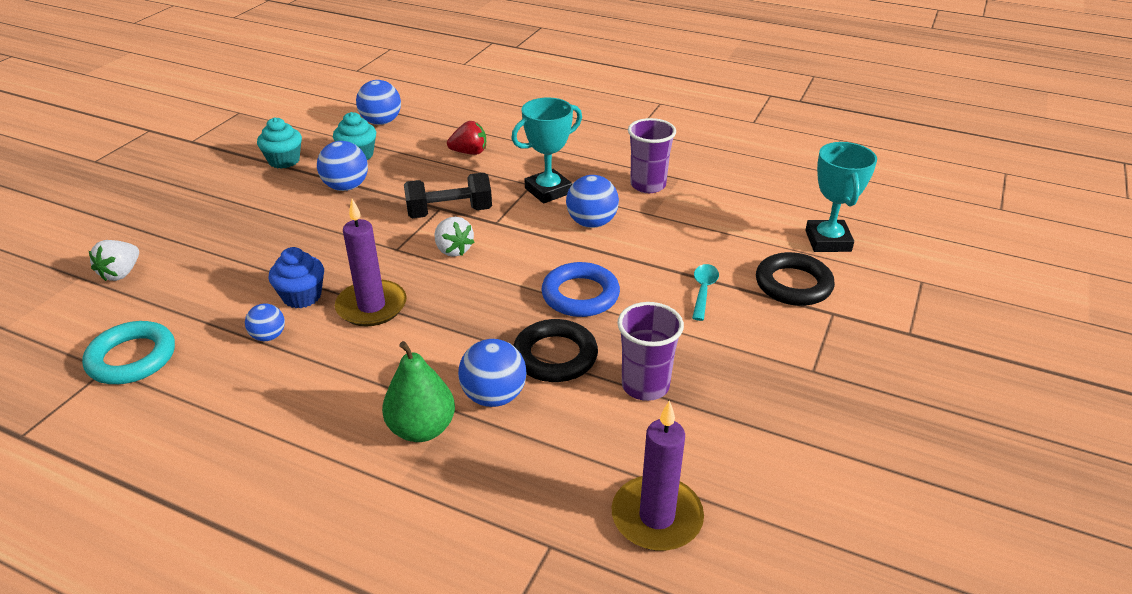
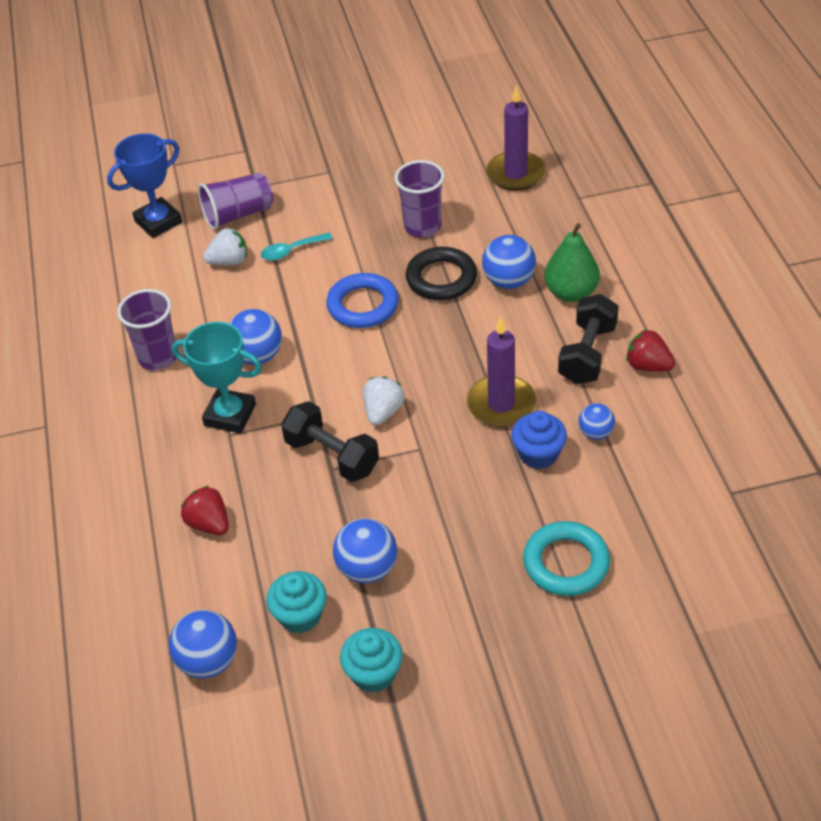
camera: 125 degrees left, 10 degrees up
turquoise ring [82,321,175,384] -> turquoise ring moved to [523,521,610,596]
white strawberry [89,240,139,281] -> white strawberry moved to [203,228,247,265]
black ring [756,252,835,306] -> purple cup [198,173,273,230]
turquoise trophy [805,142,877,252] -> blue trophy [107,133,182,238]
none -> black dumbbell [558,294,619,384]
none -> red strawberry [626,329,675,372]

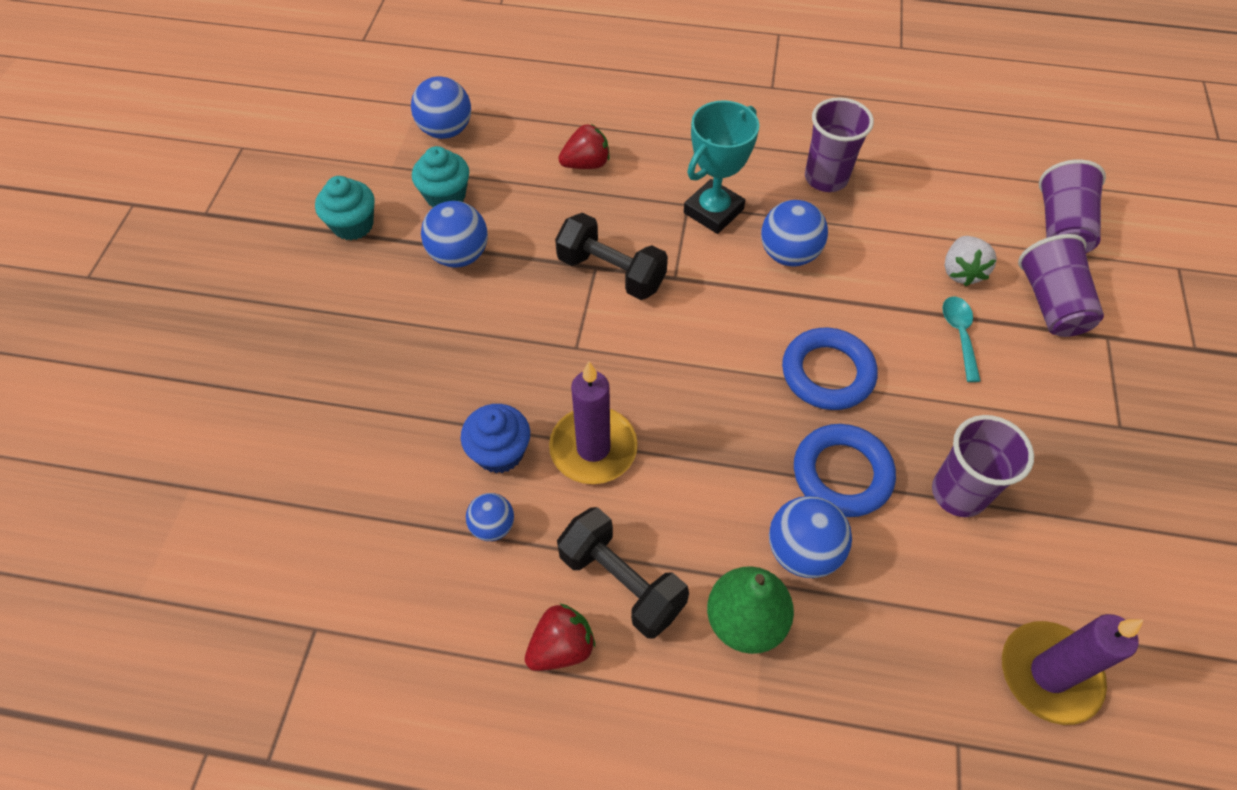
camera: 110 degrees right, 10 degrees up
blue trophy [107,133,182,238] -> purple cup [1039,159,1106,253]
black dumbbell [281,401,379,482] -> black dumbbell turned 60 degrees clockwise [555,213,668,300]
white strawberry [363,376,405,425] -> none
black ring [406,247,477,300] -> blue ring [794,424,896,517]
turquoise ring [523,521,610,596] -> none

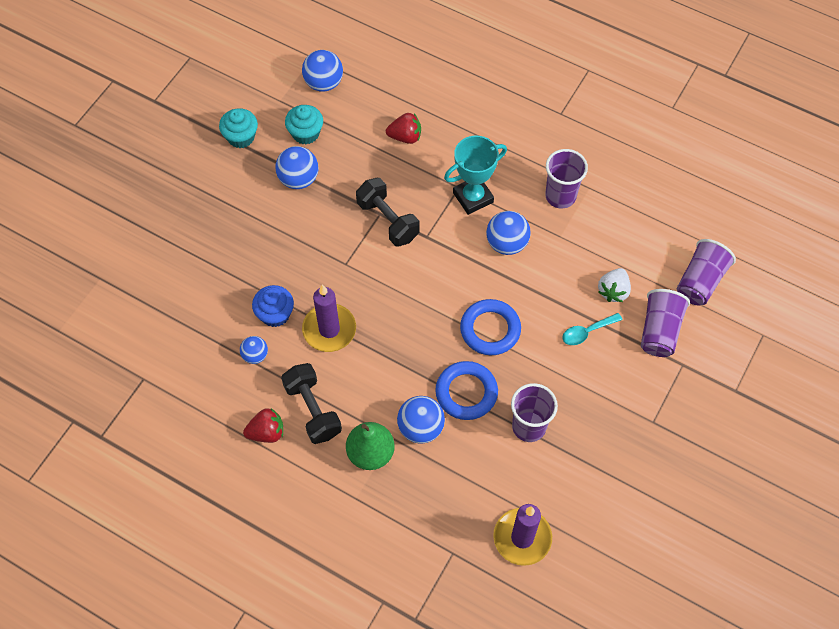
camera: 20 degrees right, 5 degrees up
turquoise spoon [942,296,981,382] -> turquoise spoon turned 135 degrees counterclockwise [562,313,622,345]

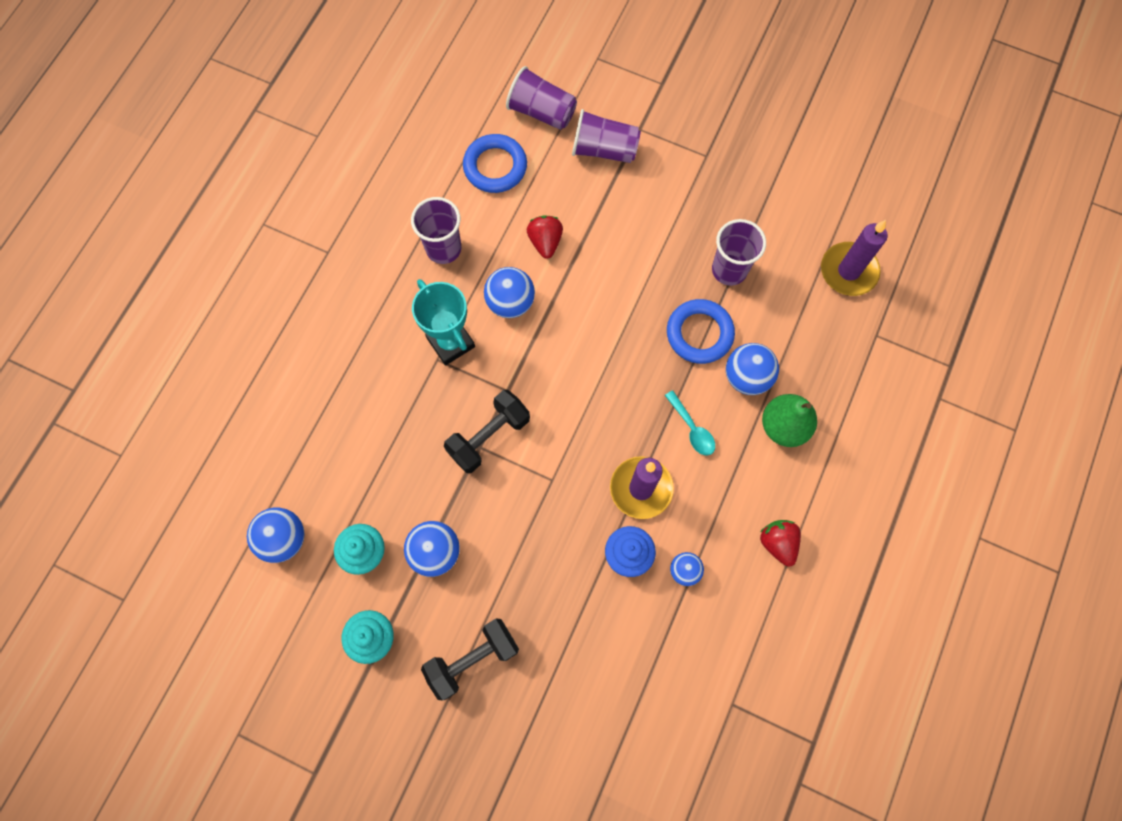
camera: 95 degrees left, 10 degrees up
black dumbbell [281,363,342,444] -> black dumbbell moved to [421,619,519,700]
red strawberry [386,113,421,144] -> red strawberry moved to [527,216,563,259]
blue ring [460,299,521,355] -> blue ring moved to [463,134,527,193]
turquoise spoon [562,313,622,345] -> turquoise spoon moved to [665,390,715,456]
white strawberry [598,268,631,302] -> none

